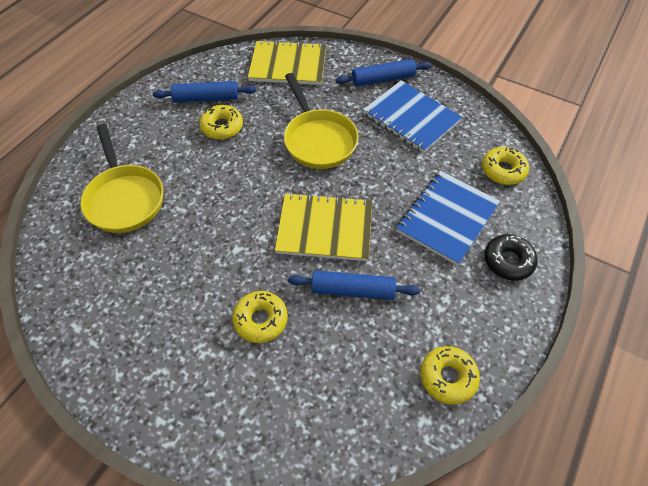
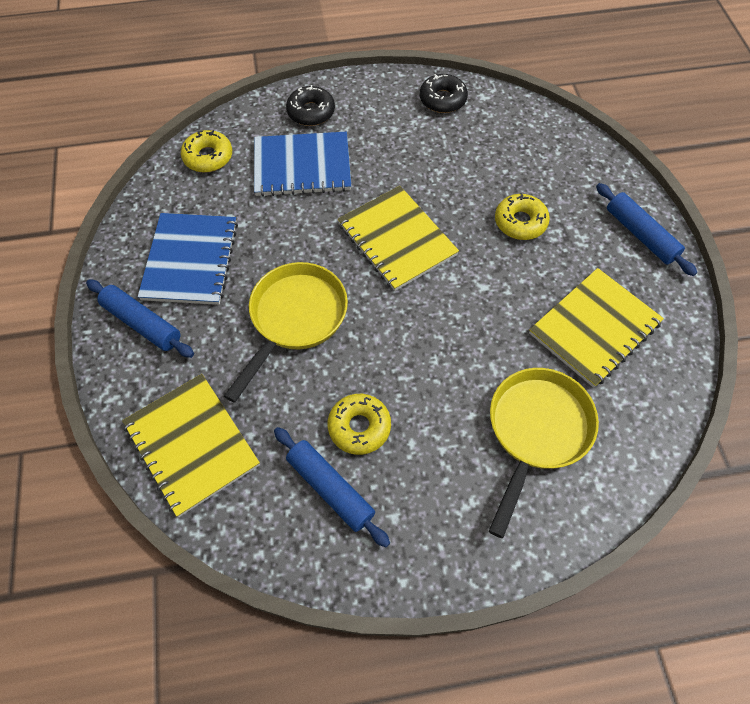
camera: 130 degrees left, 5 degrees up
blue rolling pin [288,270,420,300] -> blue rolling pin moved to [596,183,697,276]
yellow donut [420,346,480,405] -> black donut [420,74,468,113]
none -> yellow notebook [529,268,664,388]

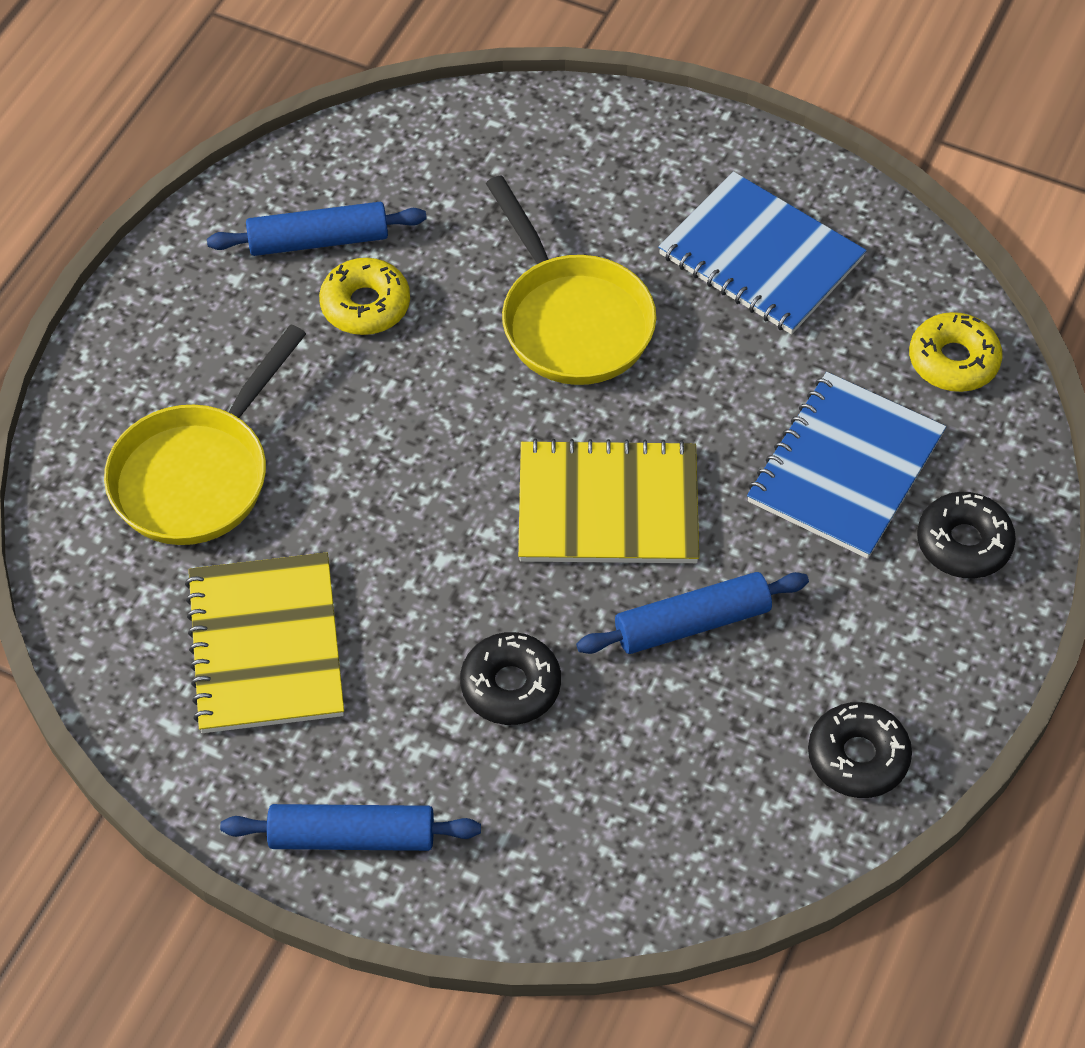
camera: 125 degrees right, 5 degrees down
blue rolling pin [86,279,194,358] -> blue rolling pin moved to [576,572,809,654]
yellow notebook [122,374,260,517] -> none
yellow pan [489,368,599,538] -> yellow pan turned 60 degrees clockwise [104,324,306,545]
yellow donut [495,193,550,240] -> black donut [460,632,561,725]

